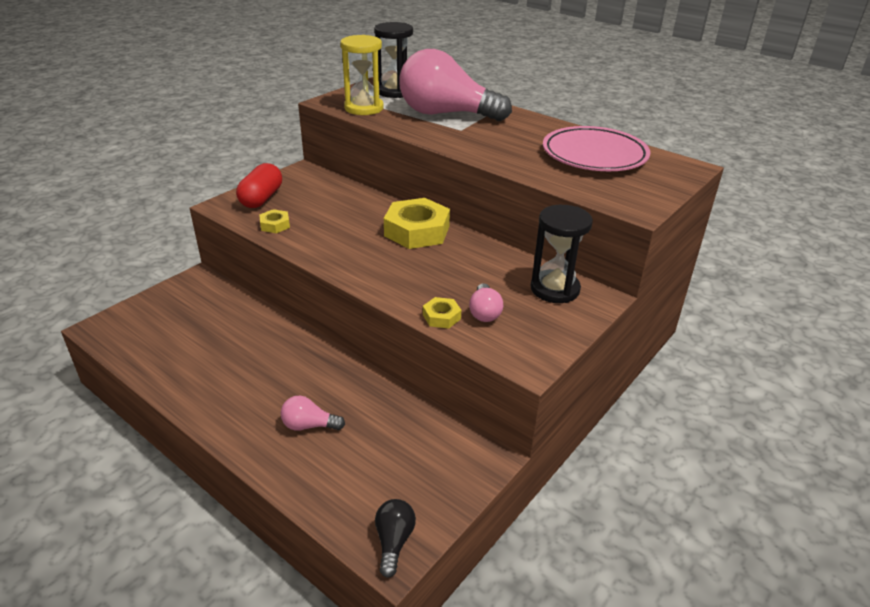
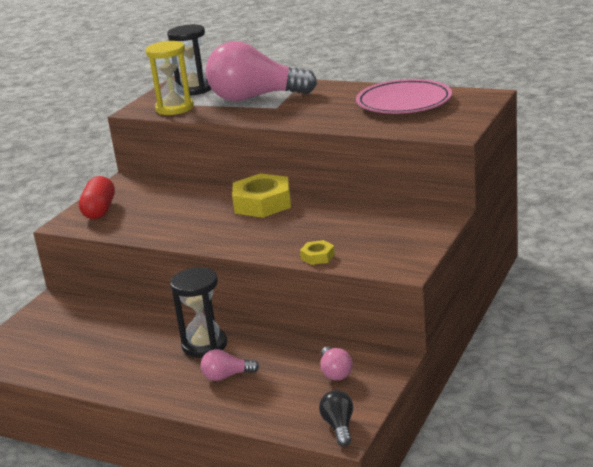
camera: 10 degrees left, 10 degrees down
yellow nut [259,209,290,233] -> none
pink light bulb [469,283,503,322] -> pink light bulb moved to [321,346,353,380]
black hourglass [531,205,593,303] -> black hourglass moved to [170,267,227,358]

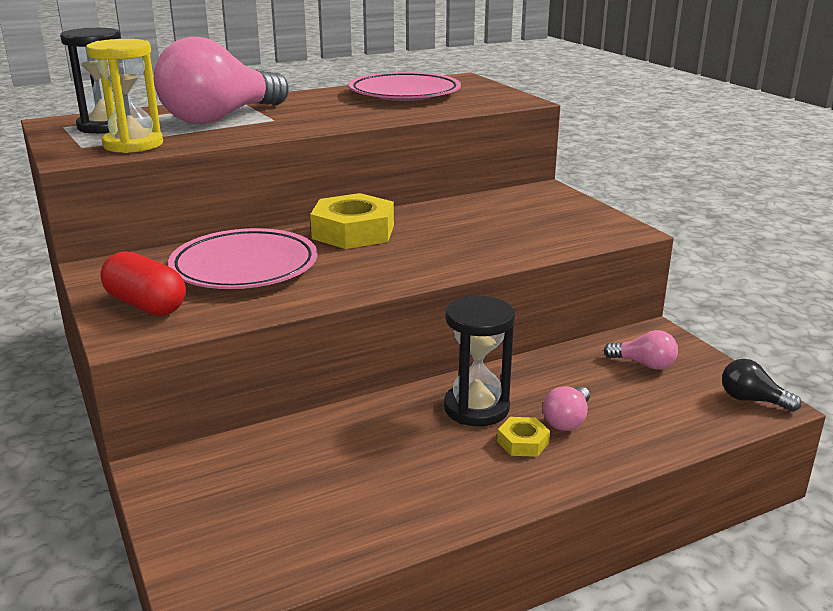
camera: 55 degrees left, 0 degrees up
yellow nut [300,240,335,265] -> yellow nut moved to [497,417,550,457]
none -> pink plate [168,228,317,289]

